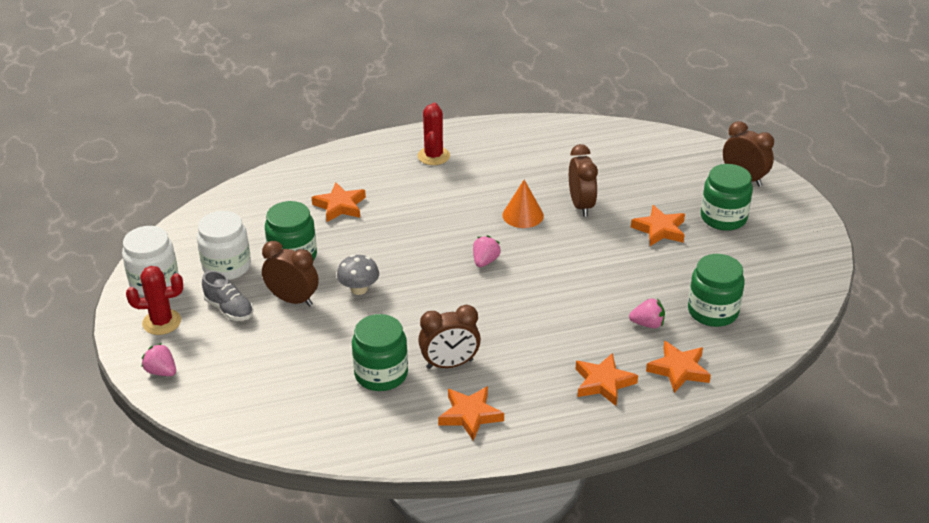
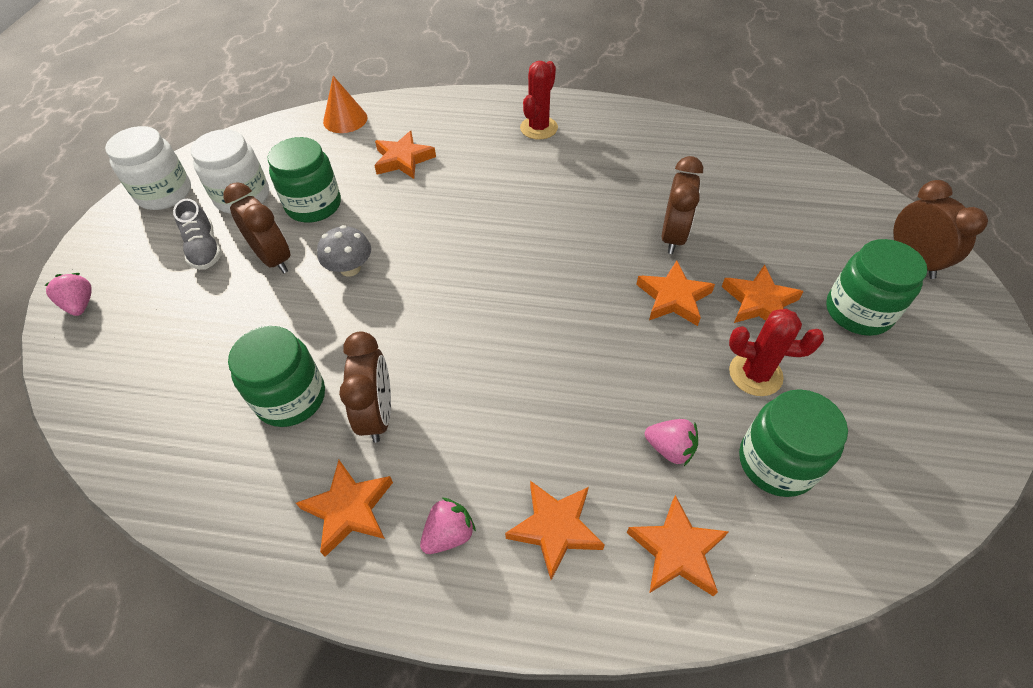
camera: 25 degrees right, 15 degrees up
red cactus [126,266,183,335] -> red cactus moved to [729,308,824,396]
brown clock [418,305,481,369] -> brown clock turned 105 degrees counterclockwise [339,331,391,443]
pink strawberry [473,236,501,267] -> pink strawberry moved to [420,497,476,554]
orange cone [502,180,544,228] -> orange cone moved to [323,76,367,133]
none -> orange star [636,260,715,326]

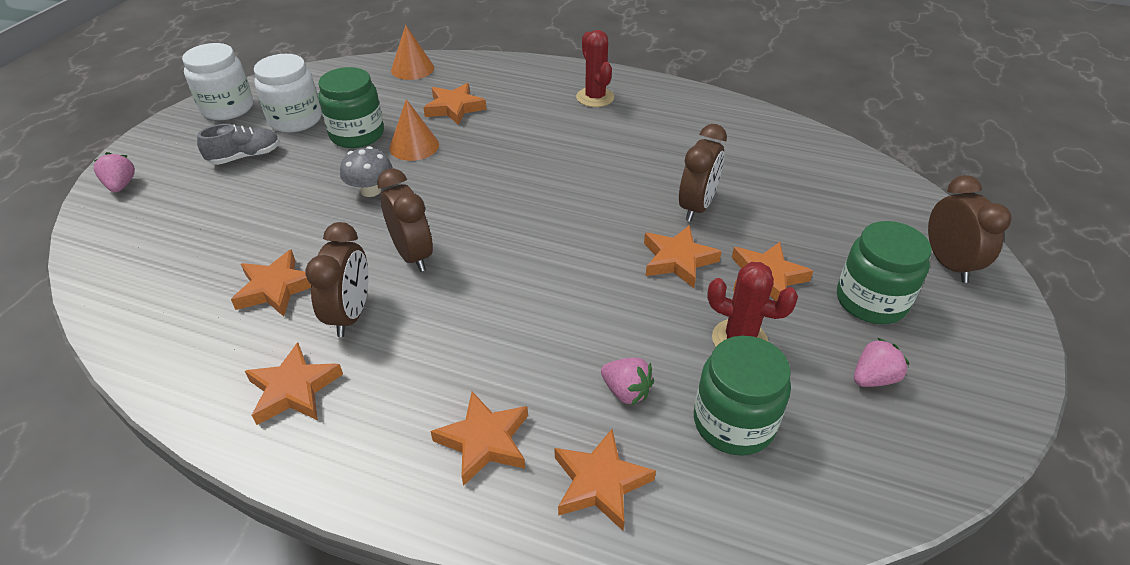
camera: 10 degrees right, 10 degrees down
grey shoe [173,199,222,270] -> grey shoe turned 105 degrees counterclockwise [197,124,280,165]
brown clock [223,182,291,274] -> brown clock moved to [377,168,433,272]
green jar [228,326,325,427] -> orange star [231,249,311,317]
pink strawberry [420,497,476,554] -> pink strawberry moved to [854,338,909,387]
red cactus [520,61,558,140] -> red cactus turned 60 degrees counterclockwise [576,30,614,107]
none -> orange cone [389,99,439,161]

